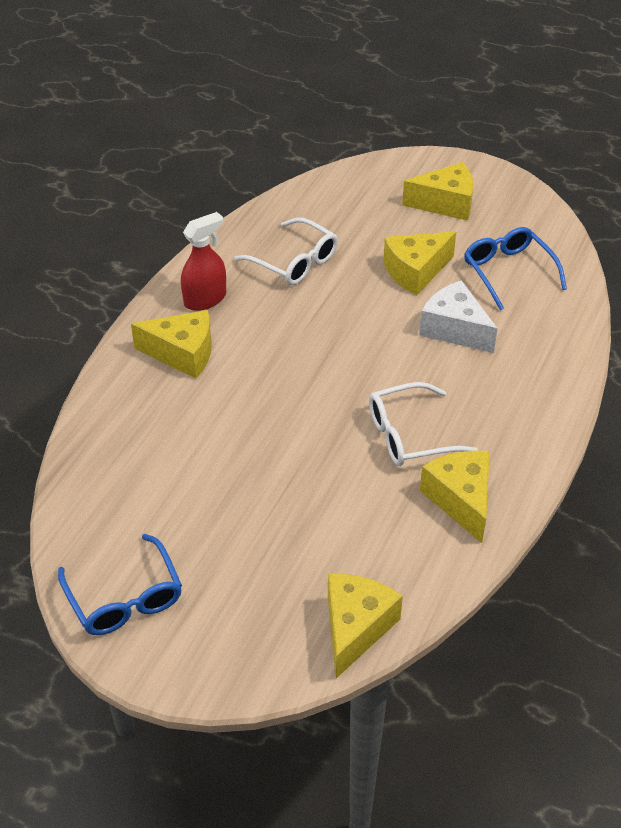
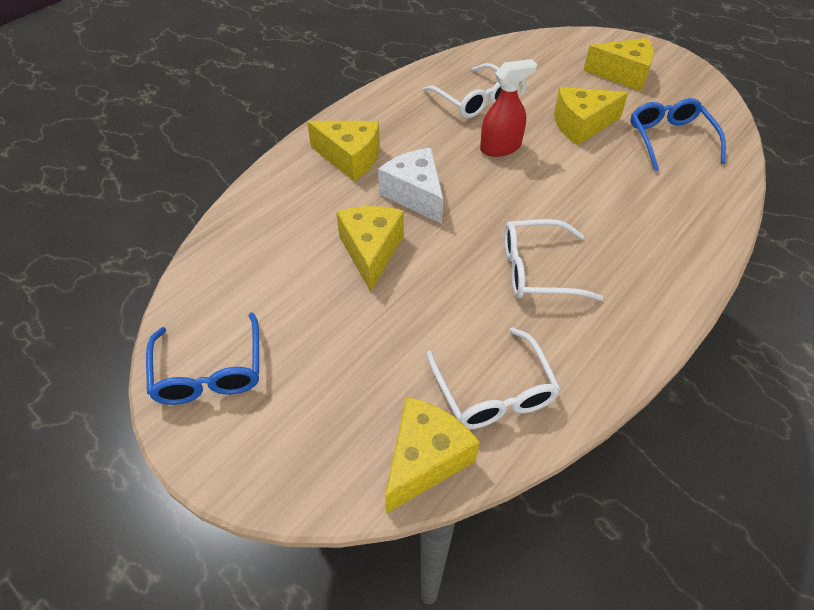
camera: 15 degrees right, 5 degrees up
red spray bottle [181,212,226,311] -> red spray bottle moved to [480,59,537,157]
white cheese [419,280,498,353] -> white cheese moved to [378,148,443,224]
yellow cheese [420,450,490,543] -> yellow cheese moved to [336,206,404,292]
none -> white glasses [426,327,561,430]

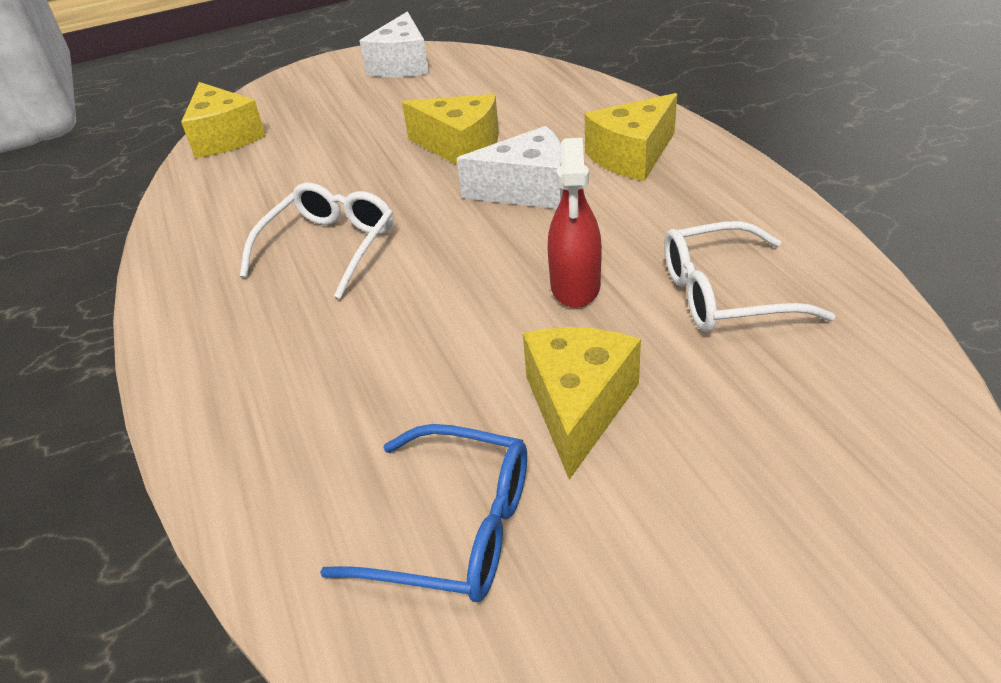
camera: 120 degrees right, 10 degrees down
blue glasses [146,312,259,405] -> white cheese [360,12,429,77]
white glasses [426,327,561,430] -> none
yellow cheese [583,38,654,91] -> none

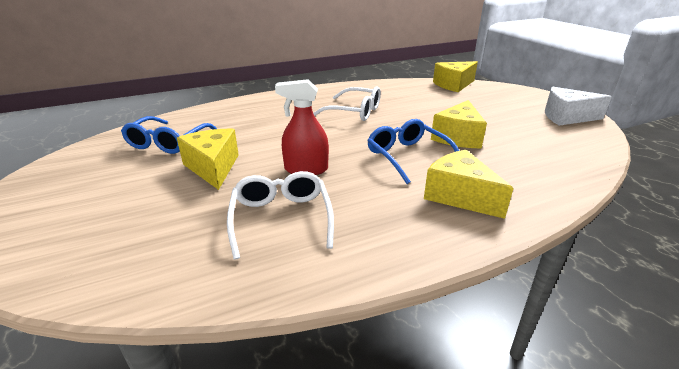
camera: 85 degrees right, 10 degrees down
white cheese [457,126,563,209] -> blue glasses [367,119,459,184]
yellow cheese [523,327,641,480] -> yellow cheese turned 120 degrees counterclockwise [177,129,239,190]

